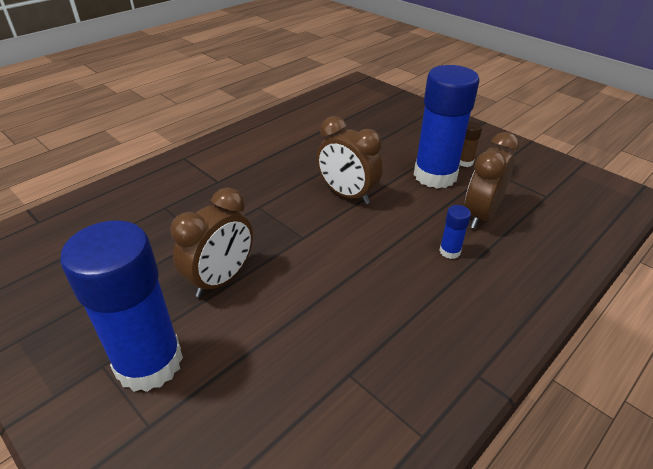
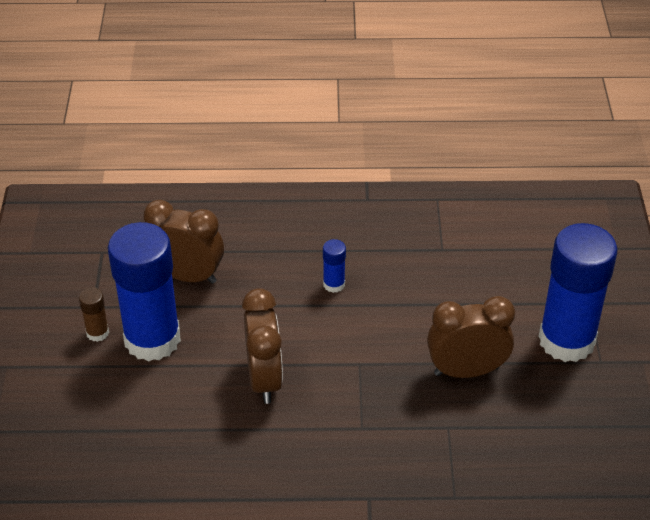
camera: 135 degrees left, 5 degrees up
blue glue stick [439,205,471,259] -> blue glue stick moved to [323,239,346,293]
brown clock [465,132,520,229] -> brown clock turned 150 degrees counterclockwise [143,200,224,284]

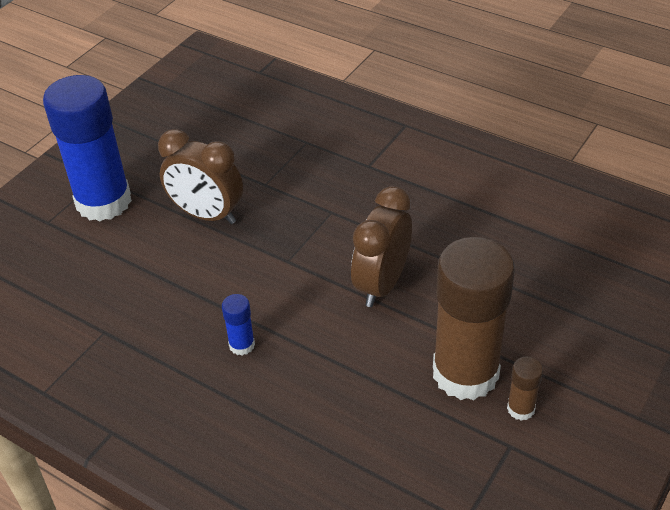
camera: 145 degrees left, 0 degrees up
blue glue stick [108,222,181,362] -> brown glue stick [433,237,515,400]
brown clock [143,200,224,284] -> none

